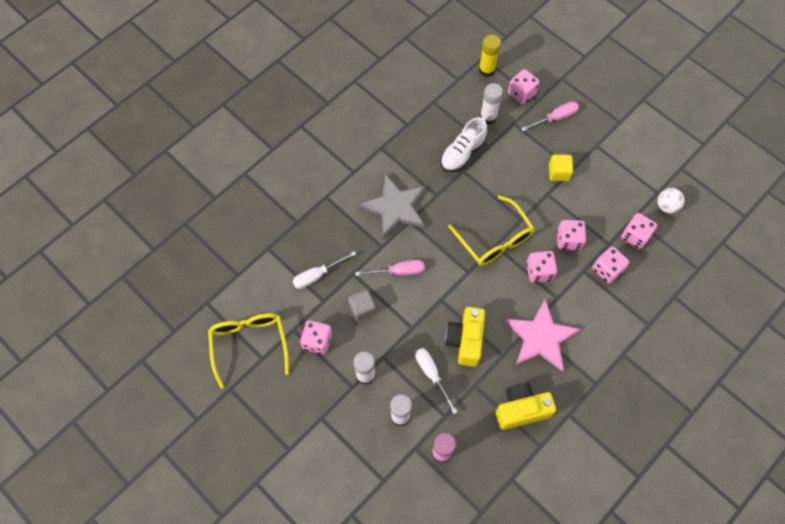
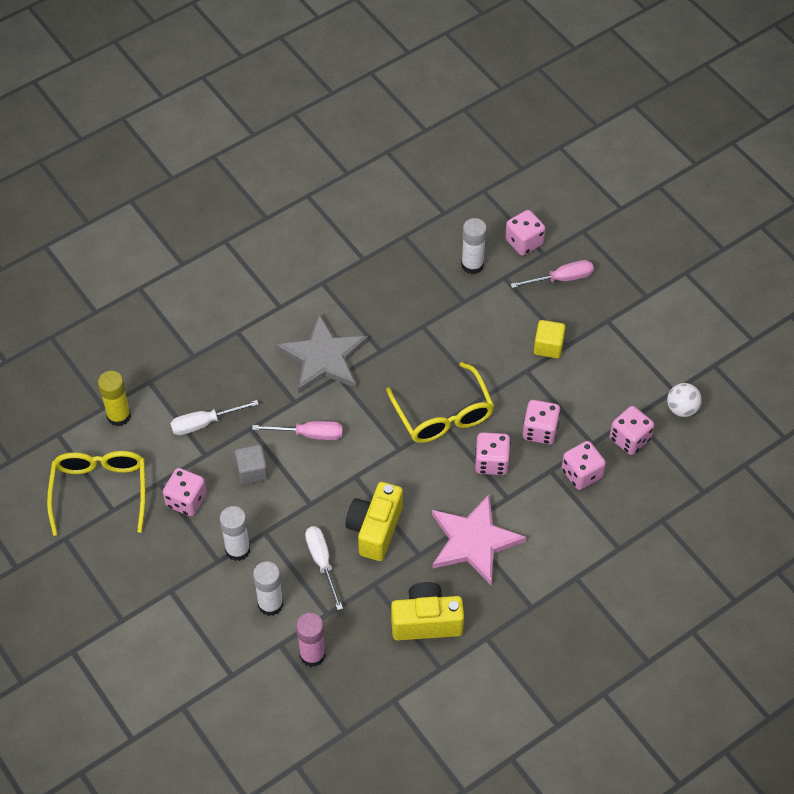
camera: 10 degrees right, 10 degrees down
white shoe [440,117,487,172] -> none
yellow glue stick [479,35,501,77] -> yellow glue stick moved to [98,371,131,426]

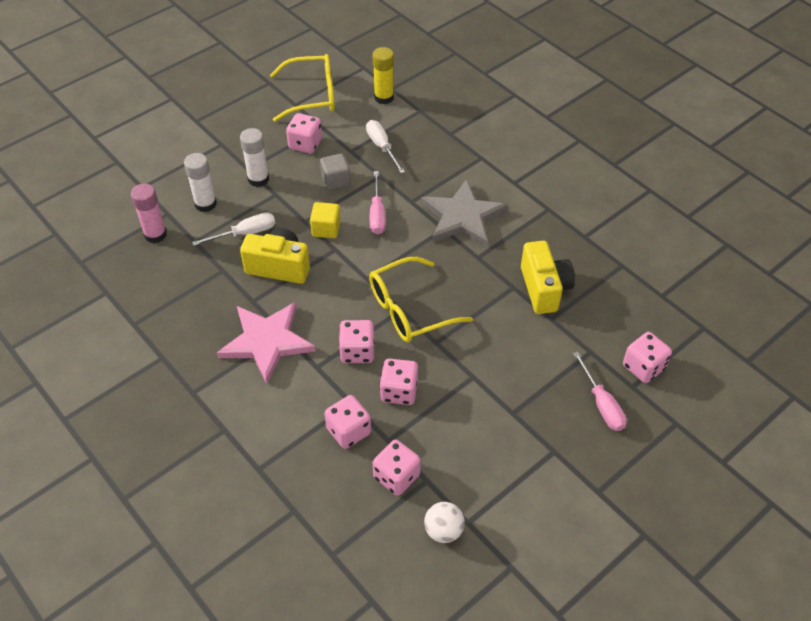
camera: 85 degrees right, 5 degrees down
yellow camera [391,582,464,641] -> yellow camera moved to [521,241,575,314]
white glue stick [461,218,487,274] -> none
yellow cube [534,320,566,358] -> yellow cube moved to [310,202,341,238]

